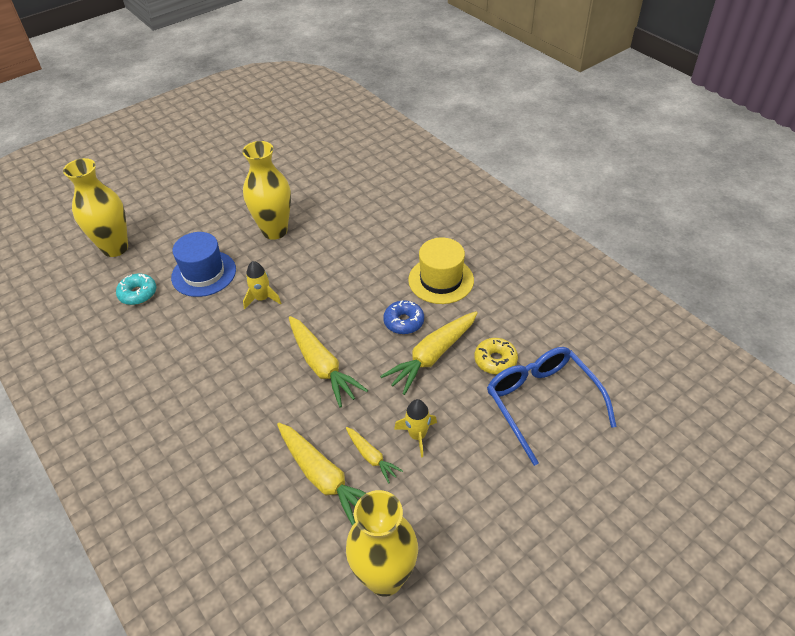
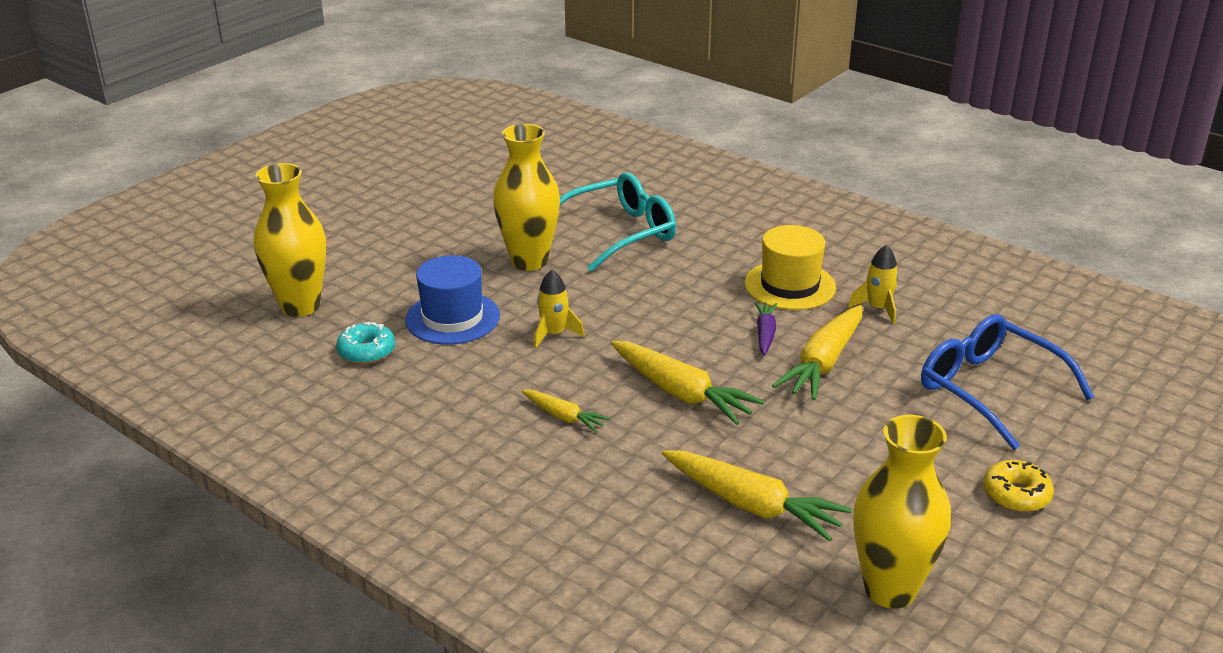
camera: 15 degrees left, 15 degrees down
yellow carrot [346,427,403,484] -> yellow carrot moved to [522,390,610,433]
blue donut [383,300,424,334] -> purple carrot [754,302,777,355]
yellow rocket [394,399,437,458] -> yellow rocket moved to [848,245,899,324]
yellow donut [474,338,518,374] -> yellow donut moved to [983,460,1054,512]
none -> turquoise glasses [560,173,676,272]

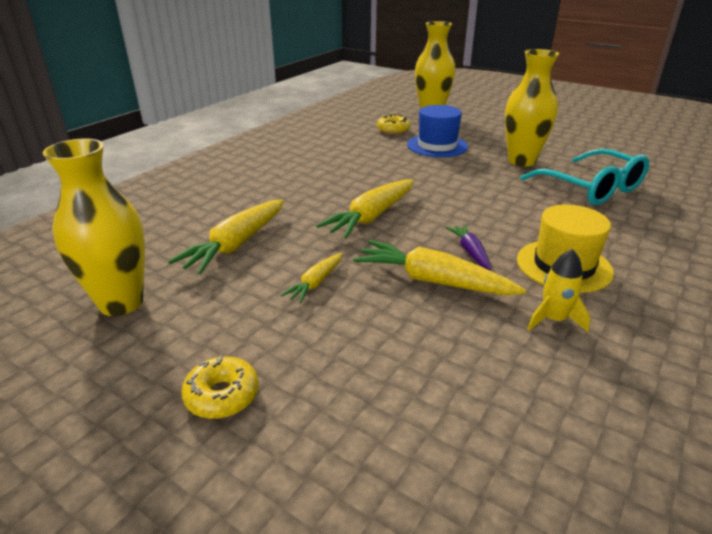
camera: 85 degrees right, 0 degrees up
turquoise donut [336,322,395,364] -> yellow donut [377,114,411,134]
yellow carrot [522,390,610,433] -> yellow carrot moved to [281,253,343,303]
yellow rocket [534,270,585,349] -> none
purple carrot [754,302,777,355] -> purple carrot turned 105 degrees counterclockwise [446,224,491,270]
blue glasses [921,314,1094,450] -> none

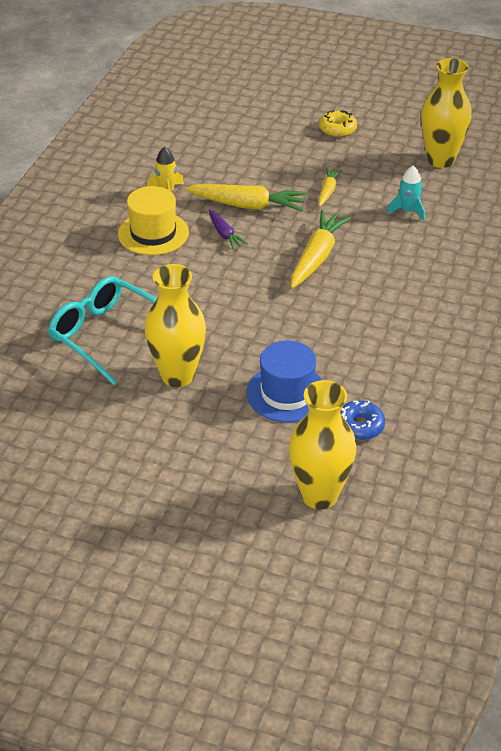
camera: 165 degrees right, 10 degrees up
yellow carrot [168,199,284,274] -> turquoise rocket [387,166,425,221]
yellow donut [377,114,411,134] -> blue donut [340,400,385,440]

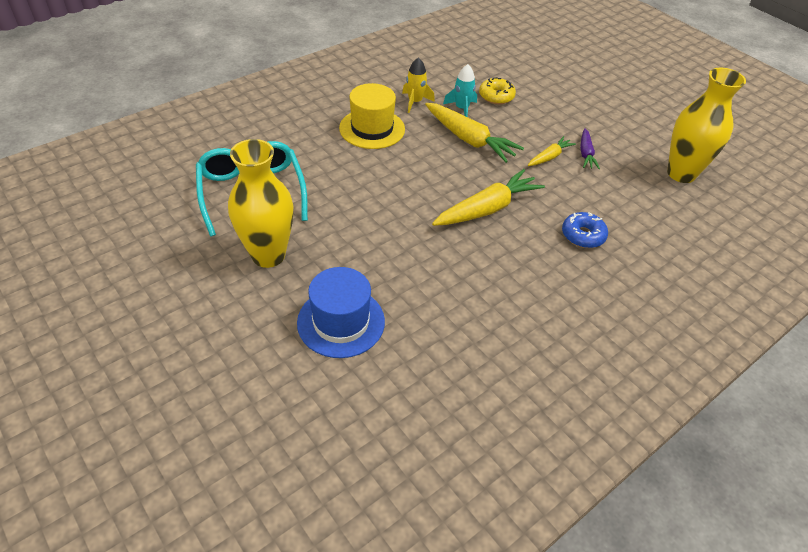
camera: 30 degrees right, 5 degrees up
purple carrot [208,210,248,249] -> purple carrot moved to [580,128,600,169]
yellow vase [289,380,356,510] -> none
yellow donut [319,110,357,137] -> yellow donut moved to [479,77,516,104]
blue donut [340,400,385,440] -> blue donut moved to [562,212,608,248]
turquoise rocket [387,166,425,221] -> turquoise rocket moved to [443,64,477,117]

